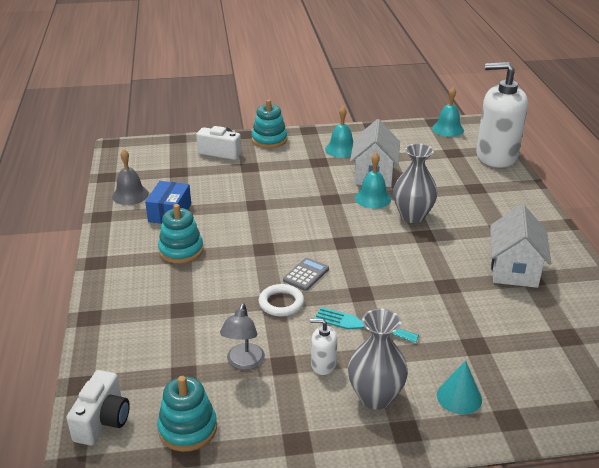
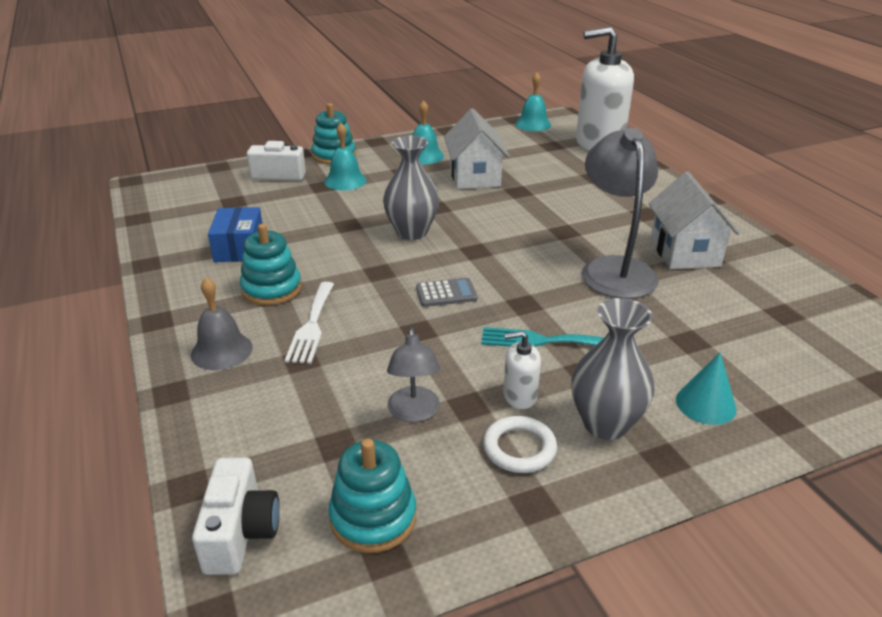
camera: 15 degrees left, 0 degrees up
grey bell [112,149,149,205] -> grey bell moved to [191,277,253,370]
white ring [259,284,304,316] -> white ring moved to [483,416,557,473]
grey calculator [283,258,329,291] -> grey calculator turned 60 degrees clockwise [416,278,478,307]
turquoise bell [355,152,391,209] -> turquoise bell moved to [324,123,366,190]
grey vase [393,143,438,223] -> grey vase moved to [383,136,439,240]
none -> white fork [285,282,334,364]
none -> grey lamp [582,128,659,299]

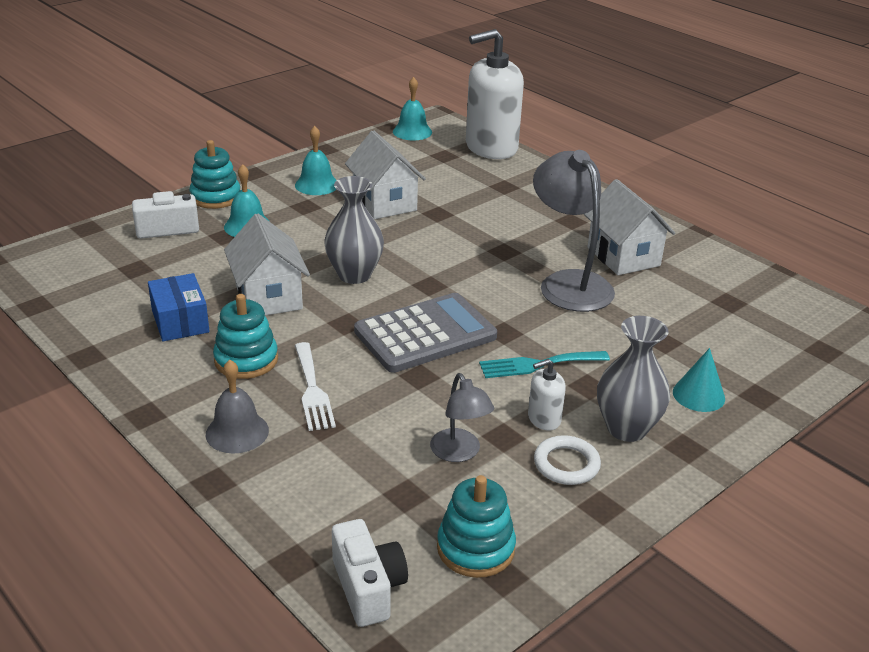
camera: 20 degrees left, 0 degrees up
grey calculator [416,278,478,307] -> grey calculator [354,293,497,373], size x2.17
none -> white house [224,213,310,315]

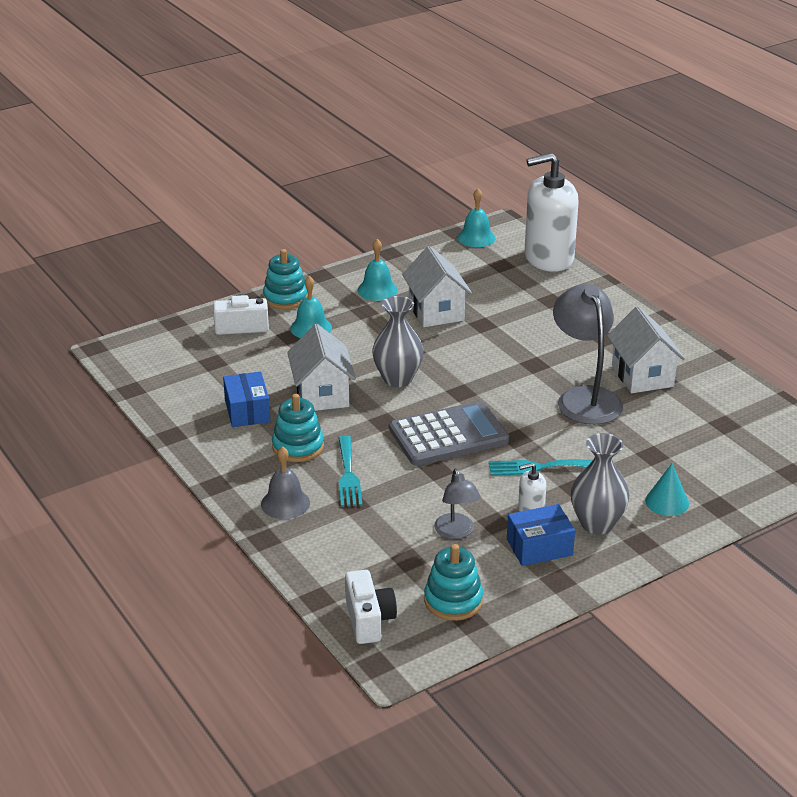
camera: 10 degrees right, 0 degrees up
white fork [295,342,336,431] -> turquoise fork [338,435,362,507]
white ring [534,435,601,485] -> blue box [507,504,575,566]

